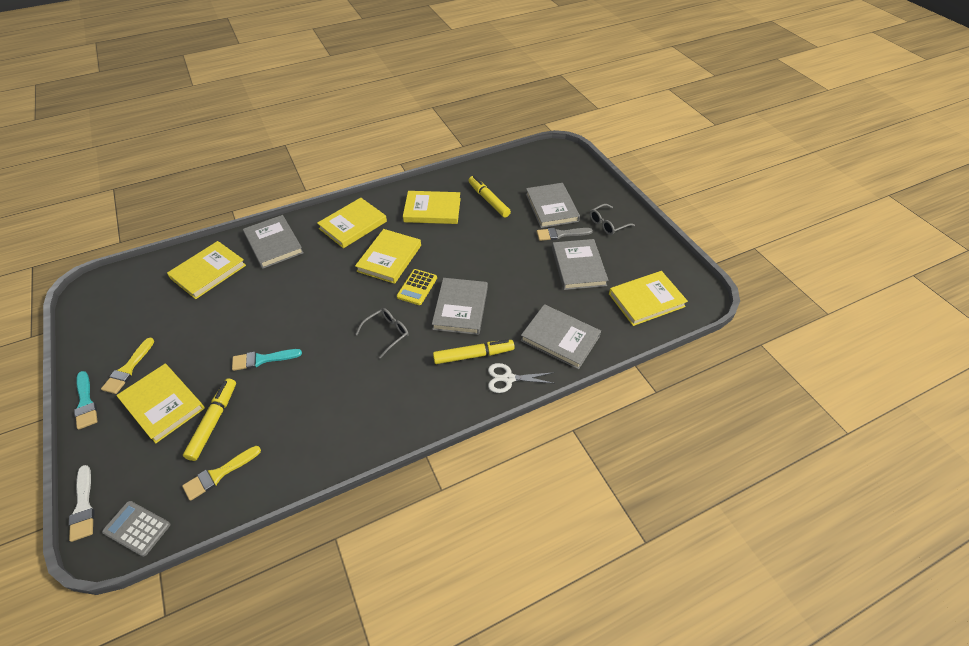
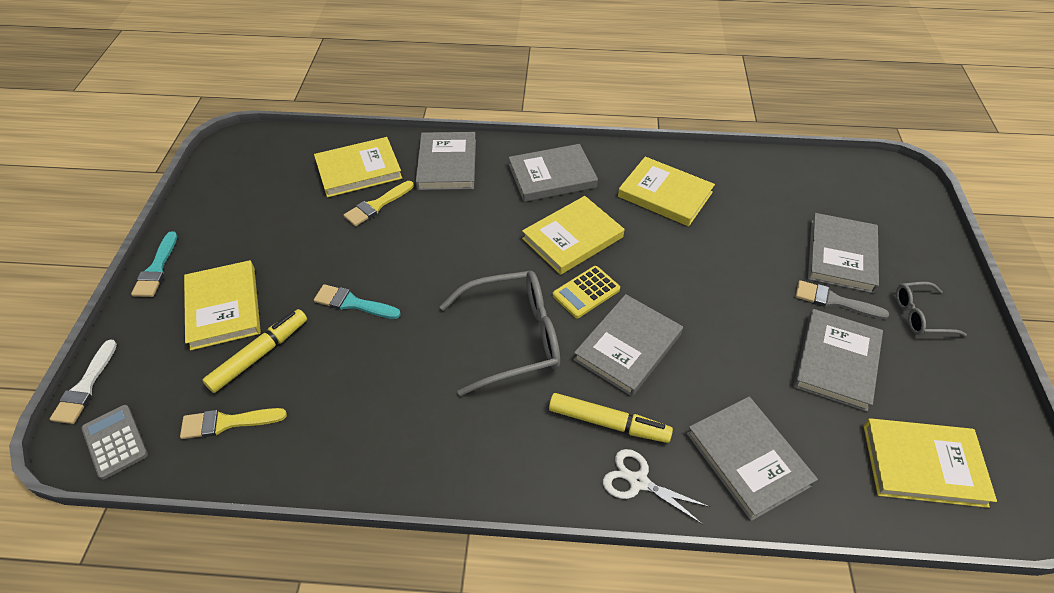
camera: 30 degrees right, 0 degrees up
yellow brush [101,338,154,394] -> yellow brush moved to [344,181,414,226]
yellow book [317,198,387,248] -> grey book [509,144,598,202]
grey glasses [355,308,409,359] -> grey glasses [439,271,560,396], size x1.88
yellow marker [468,176,511,217] -> none

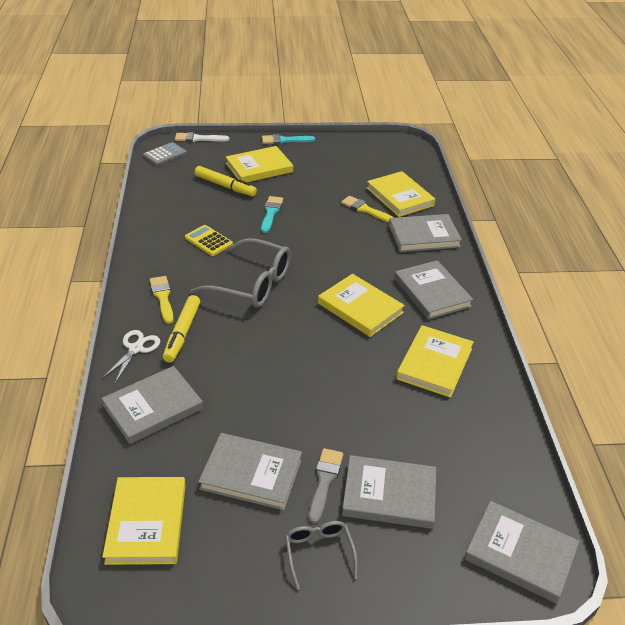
camera: 80 degrees right, 10 degrees down
yellow brush [180,408,287,439] -> yellow brush moved to [150,276,174,324]
grey glasses [439,271,560,396] -> grey glasses turned 45 degrees counterclockwise [190,238,291,308]
yellow calculator [553,266,620,318] -> yellow calculator moved to [185,225,233,256]
grey book [573,294,683,397] -> grey book moved to [464,501,579,604]

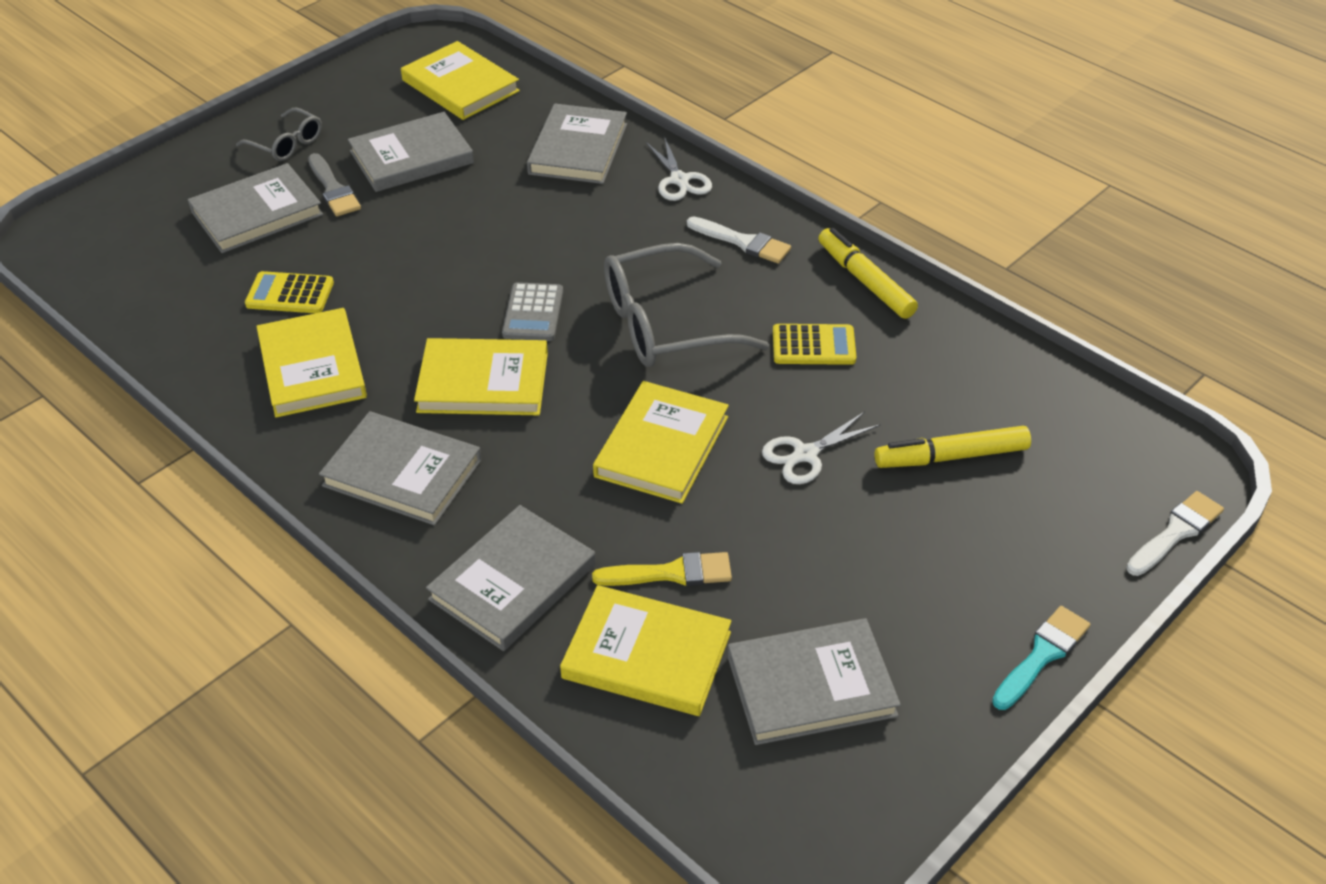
camera: 140 degrees right, 5 degrees up
grey calculator [143,142,187,166] -> grey calculator moved to [502,282,563,341]
yellow brush [150,276,174,324] -> white brush [687,216,791,264]
yellow marker [163,295,200,363] -> yellow marker moved to [818,228,918,319]
yellow book [226,146,293,182] -> yellow book moved to [593,381,729,504]
turquoise brush [261,196,283,233] -> white scissors [762,411,881,484]
grey book [464,501,579,604] -> grey book moved to [728,618,901,745]
none -> yellow calculator [245,271,334,313]

